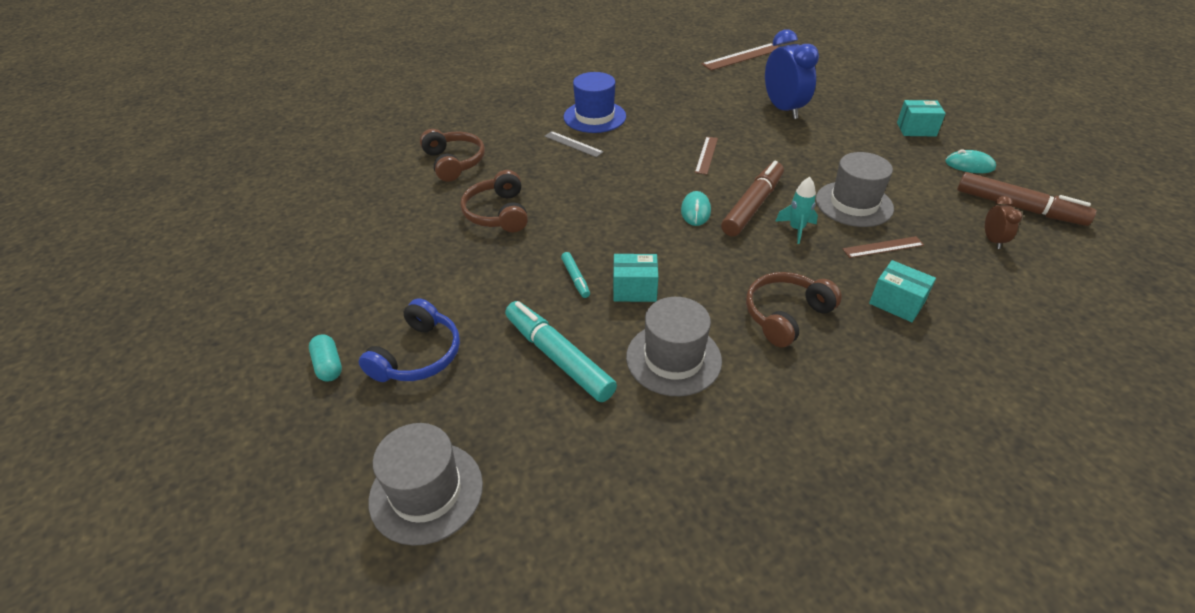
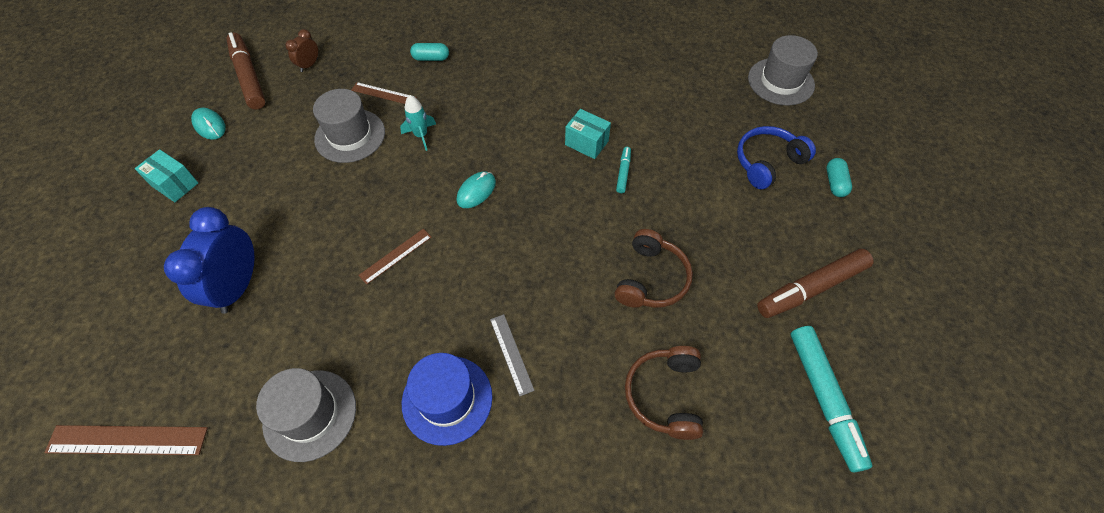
camera: 150 degrees left, 15 degrees up
turquoise marker [505,301,617,402] -> turquoise marker moved to [791,326,872,472]
grey hat [626,297,722,396] -> grey hat moved to [256,368,356,462]
brown marker [721,161,784,237] -> brown marker moved to [757,249,874,318]
brown headphones [746,272,842,347] -> none
turquoise box [869,260,936,322] -> turquoise capsule [410,43,449,61]

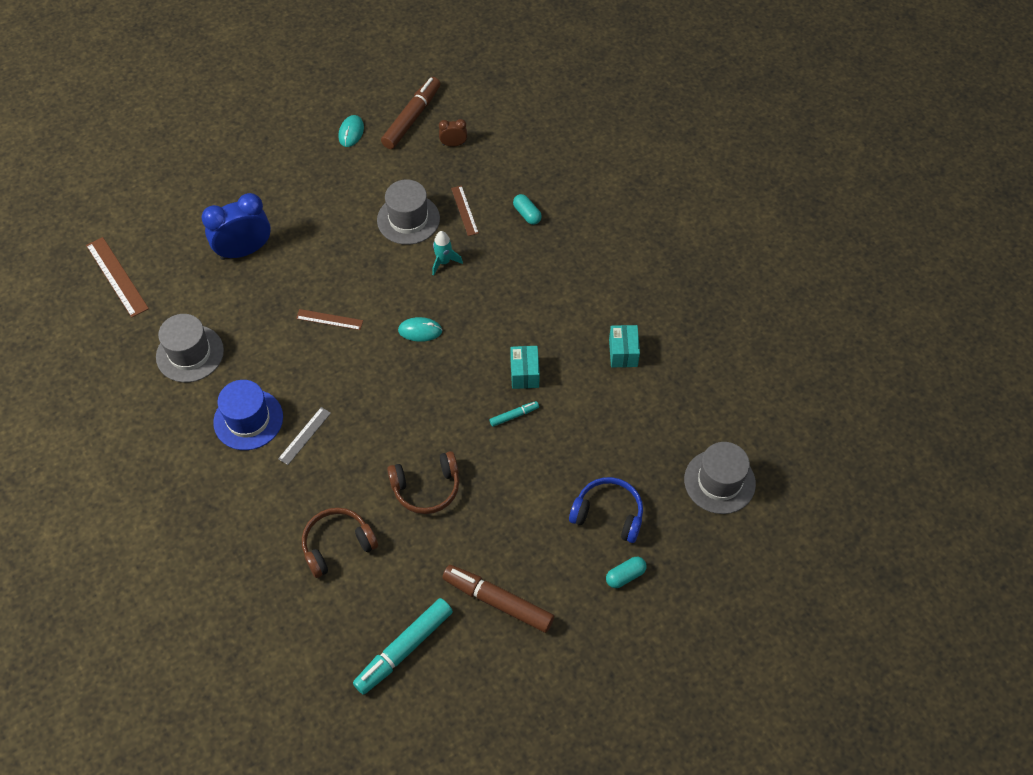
camera: 55 degrees right, 0 degrees up
turquoise box [135,149,198,202] -> turquoise box moved to [609,325,640,367]

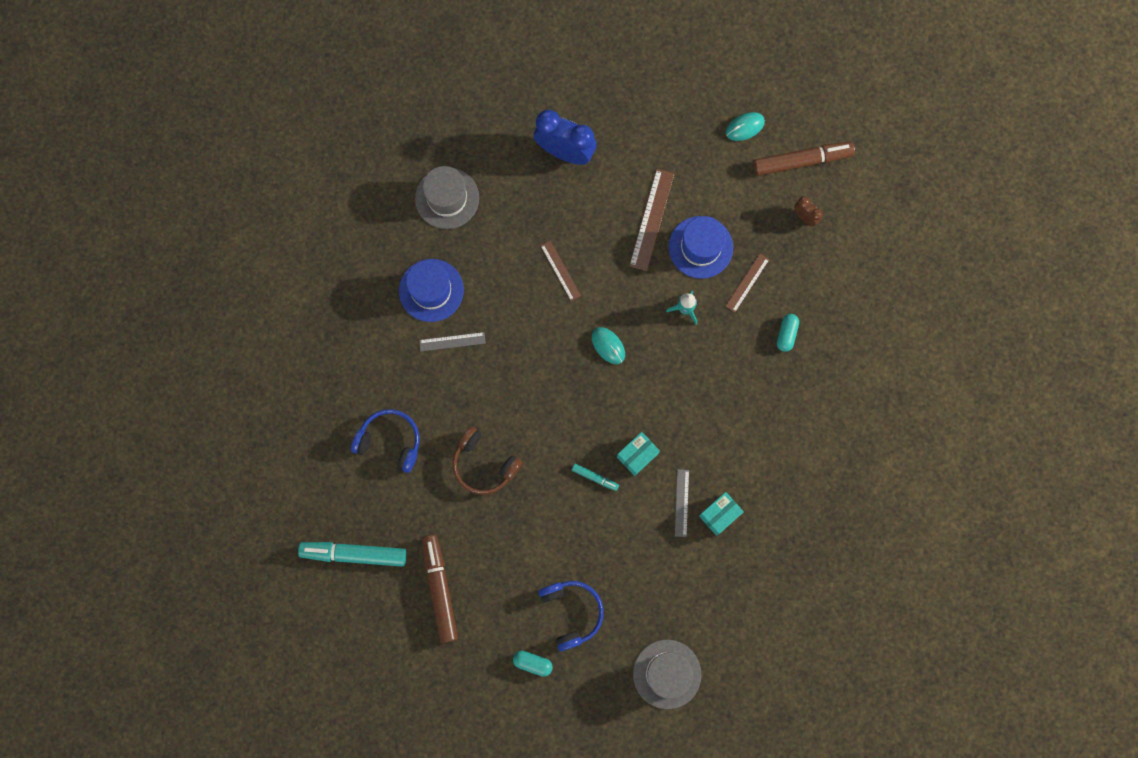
camera: 50 degrees right, 20 degrees up
brown ruler [86,237,149,318] -> brown ruler moved to [629,169,675,271]
brown headphones [302,508,378,578] -> blue headphones [351,409,420,473]
grey hat [377,180,440,245] -> blue hat [669,216,733,279]
none -> grey ruler [675,469,689,537]

